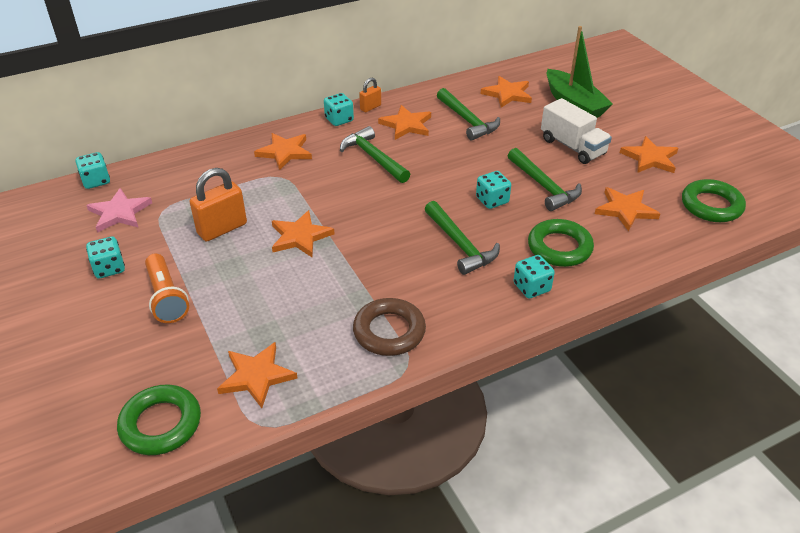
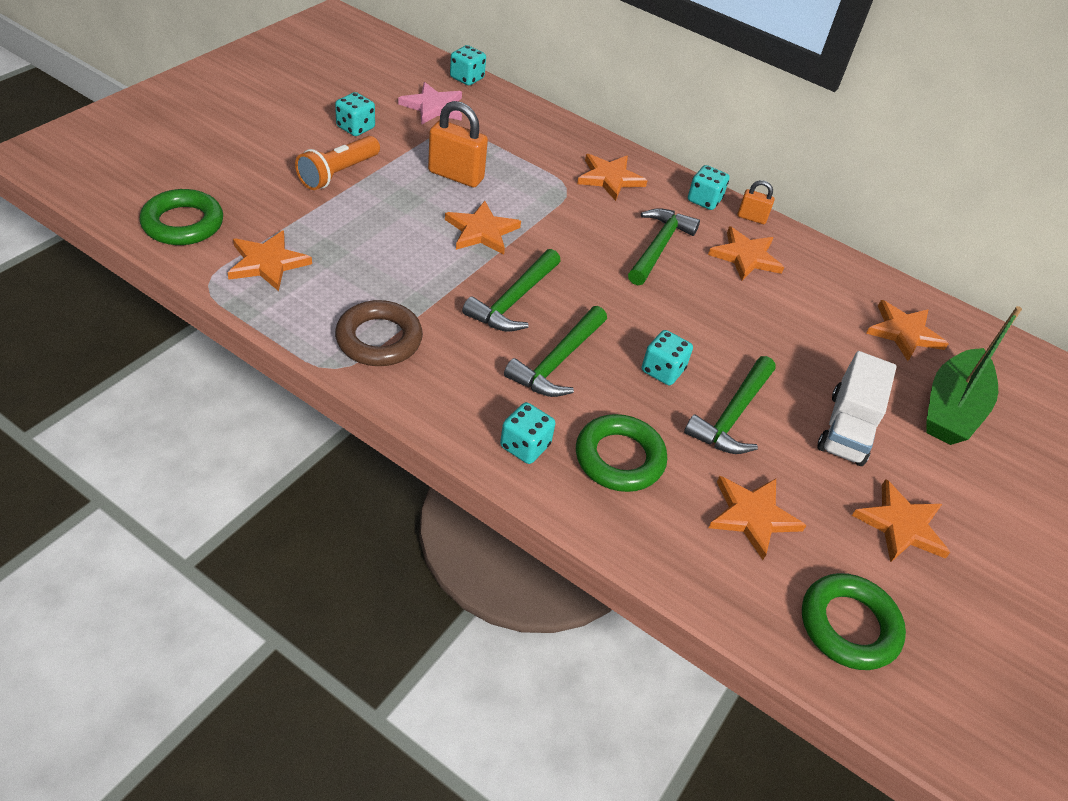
camera: 55 degrees right, 5 degrees up
green hammer [437,88,500,141] -> green hammer moved to [462,249,561,332]

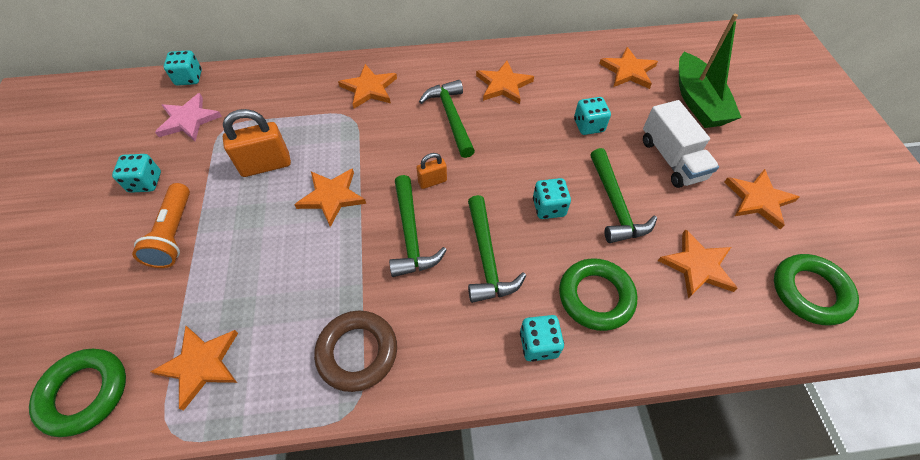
camera: 35 degrees left, 10 degrees up
turquoise dice [688,165,730,210] -> turquoise dice moved to [574,97,611,135]
orange padlock [737,180,775,224] -> orange padlock moved to [416,153,447,189]

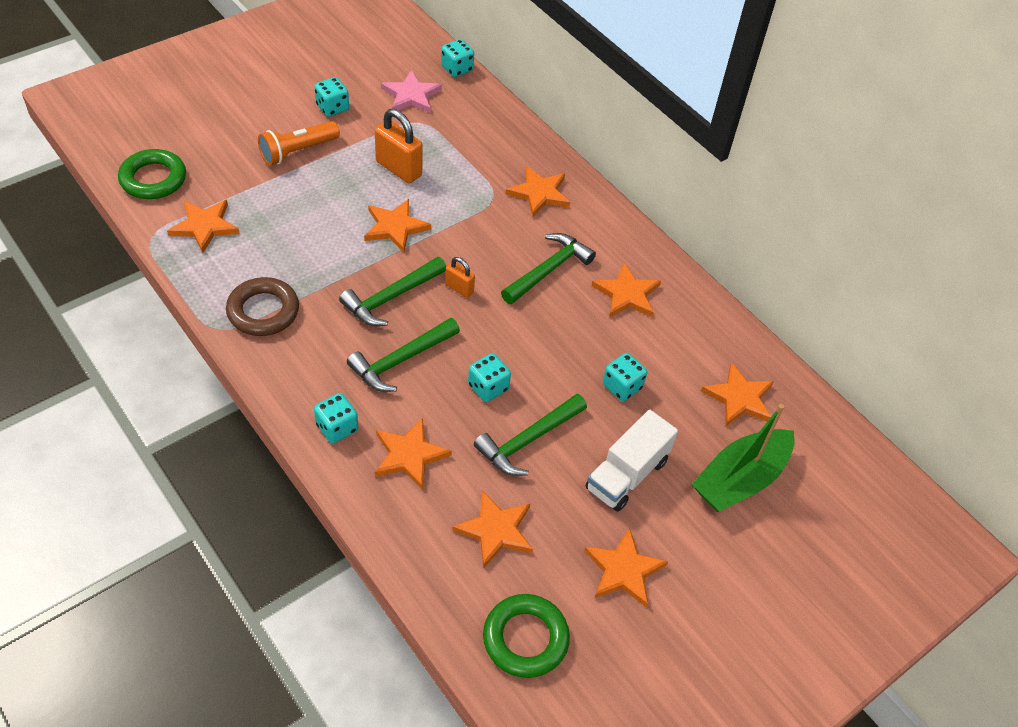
camera: 55 degrees right, 5 degrees down
green ring [559,258,638,331] -> orange star [375,418,452,490]

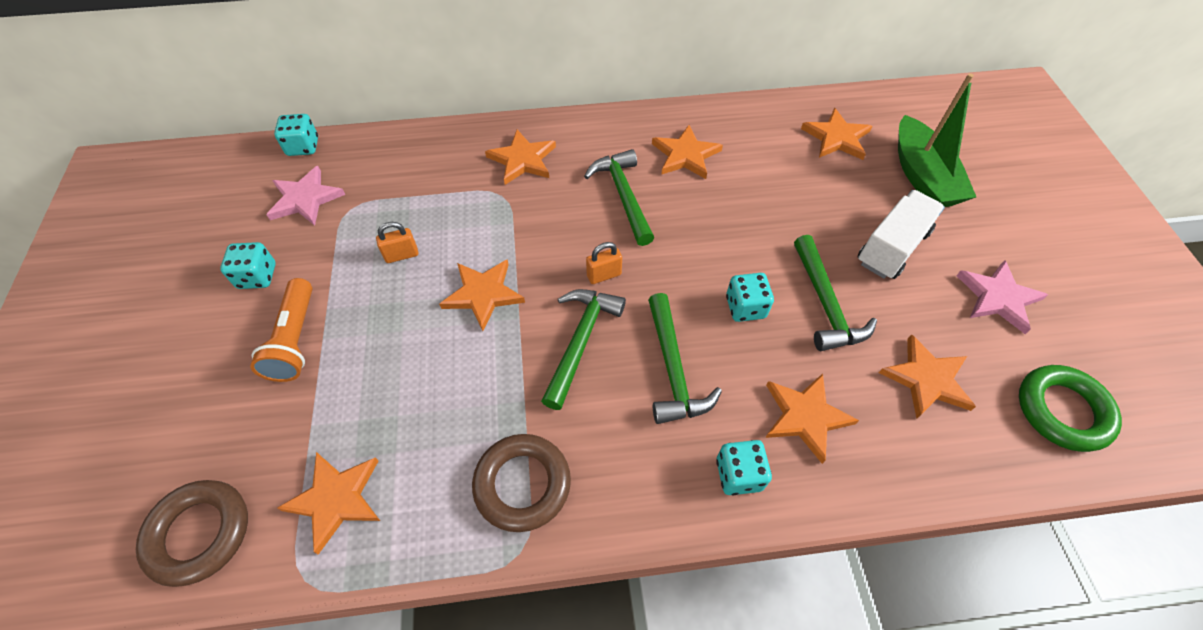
camera: 55 degrees left, 5 degrees up
green ring [118,149,186,199] -> brown ring [136,480,248,587]
green hammer [339,257,446,326] -> green hammer turned 150 degrees counterclockwise [541,289,626,410]
orange padlock [375,109,423,183] -> orange padlock [376,222,418,263], size x0.55
orange star [584,528,668,608] -> pink star [956,260,1048,334]
white truck [585,410,678,511] -> white truck turned 120 degrees counterclockwise [858,190,945,279]
turquoise dice [603,353,647,401] -> none

